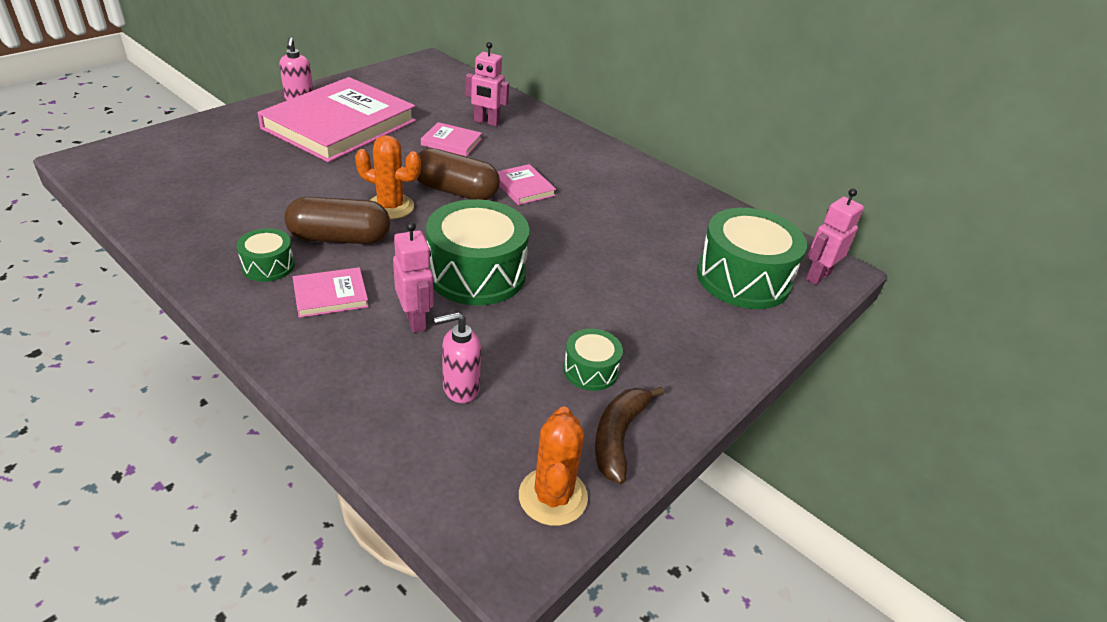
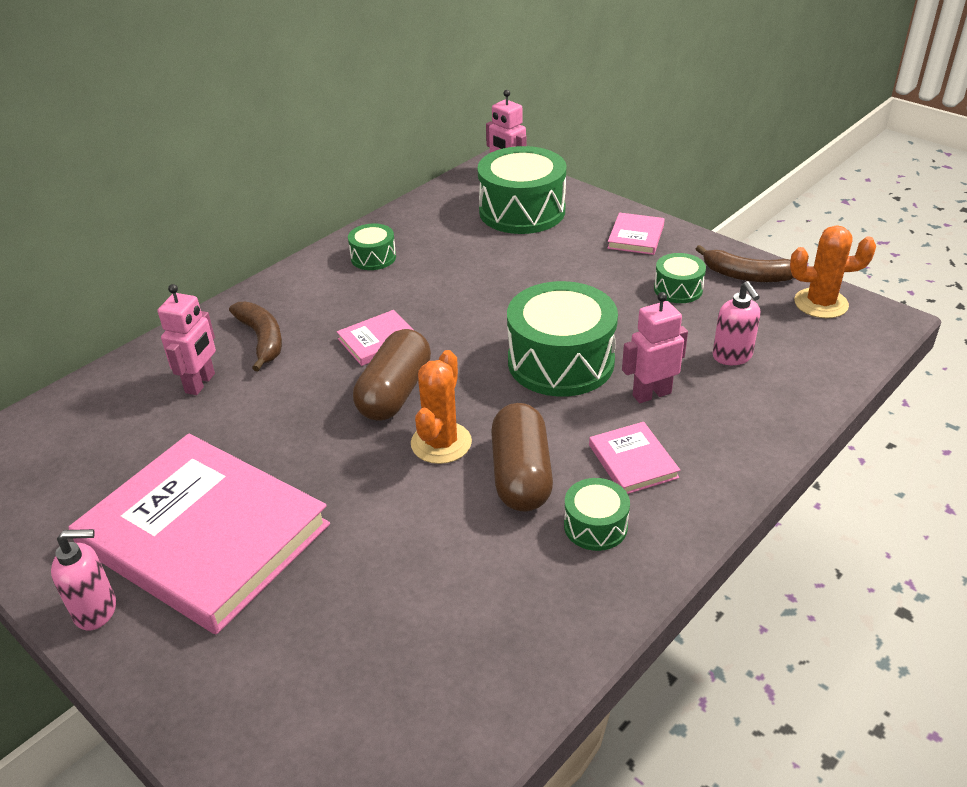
camera: 85 degrees left, 0 degrees up
pink book [421,122,482,156] -> pink book moved to [607,213,665,255]
none -> brown banana [229,302,282,371]
none -> green drum [348,223,396,270]

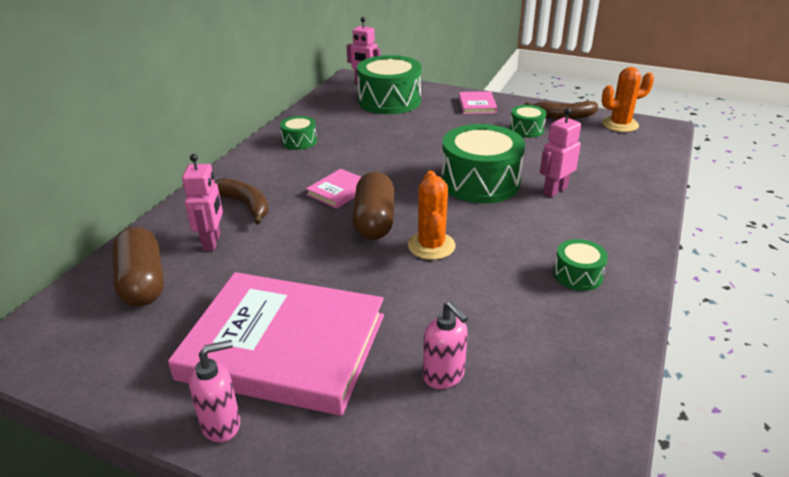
camera: 20 degrees left, 5 degrees down
brown capsule [491,403,553,512] -> brown capsule moved to [112,227,164,307]
pink book [589,422,680,494] -> none
pink soap dispenser [713,281,761,365] -> pink soap dispenser moved to [423,301,468,389]

